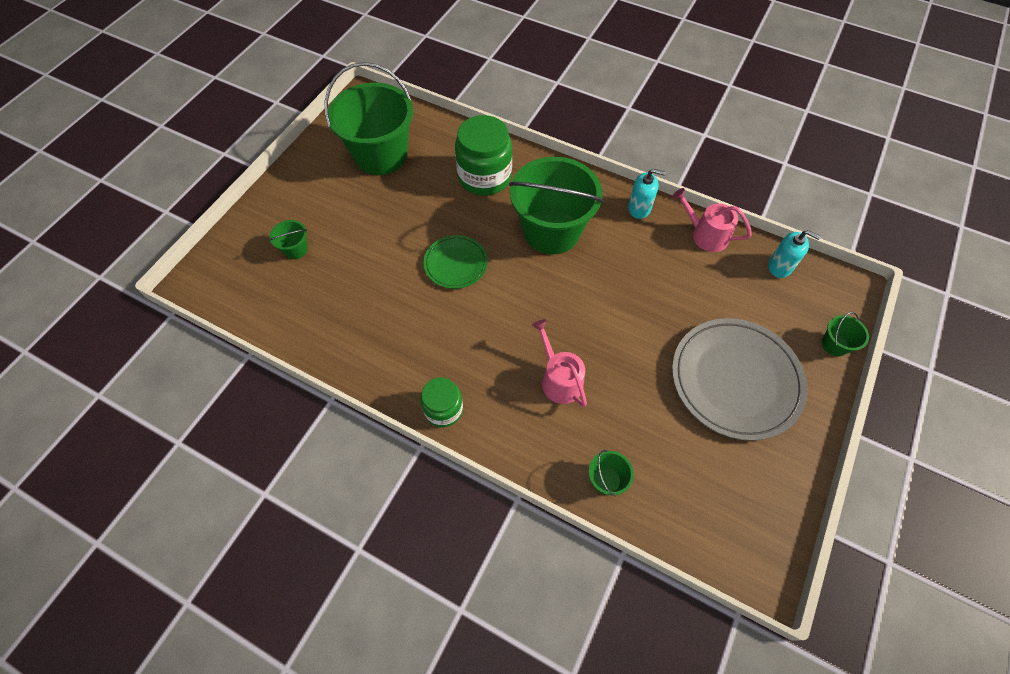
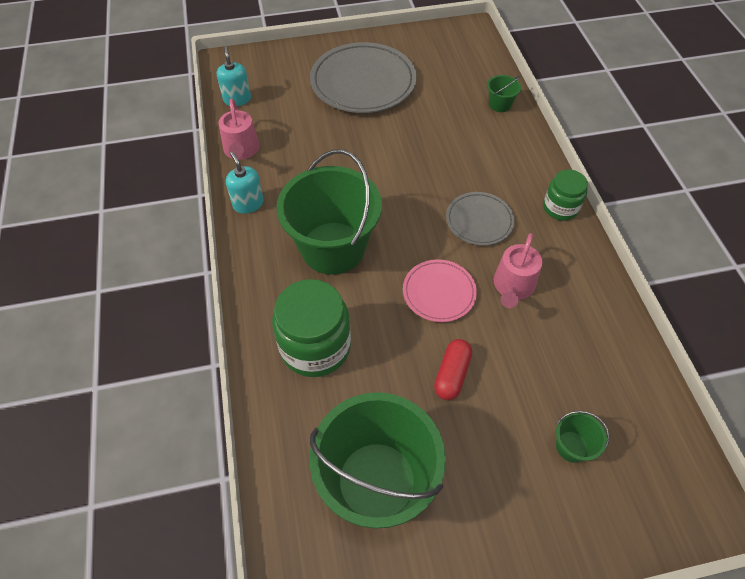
camera: 130 degrees left, 5 degrees down
green plate [423,235,488,289] -> pink plate [403,259,477,322]
pink watering can [532,319,587,407] -> pink watering can moved to [494,233,542,308]
green bucket [822,312,869,356] -> none
none -> red capsule [434,339,472,400]
none -> grey plate [446,192,515,246]

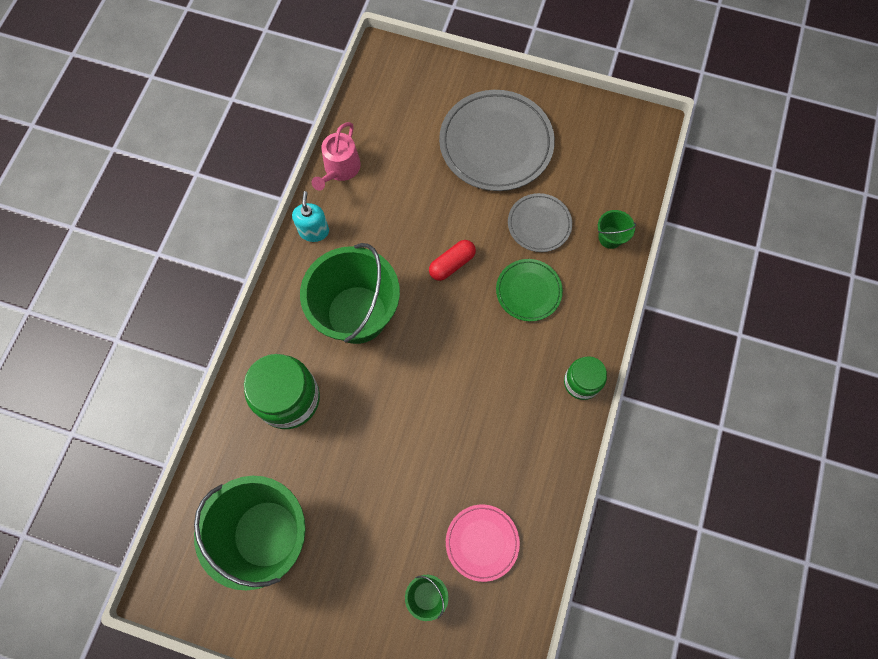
camera: 30 degrees right, 15 degrees up
turquoise soap dispenser [217,46,251,106] -> none
pink plate [403,259,477,322] -> pink plate moved to [446,505,520,582]
red capsule [434,339,472,400] -> red capsule moved to [429,240,476,281]
grey plate [446,192,515,246] -> grey plate moved to [508,193,572,252]
pink watering can [494,233,542,308] -> none
none -> green plate [496,259,563,321]

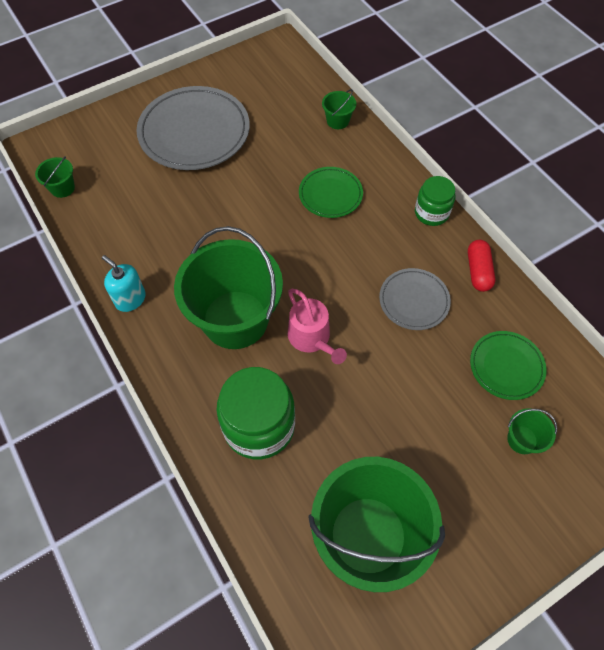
camera: 50 degrees left, 10 degrees down
pink watering can [312,122,361,191] -> pink watering can moved to [288,289,347,364]
red capsule [429,240,476,281] -> red capsule moved to [468,240,495,292]
pink plate [446,505,520,582] -> green plate [470,331,547,400]
grey plate [508,193,572,252] -> grey plate moved to [379,268,451,330]
none -> green bucket [35,156,75,198]

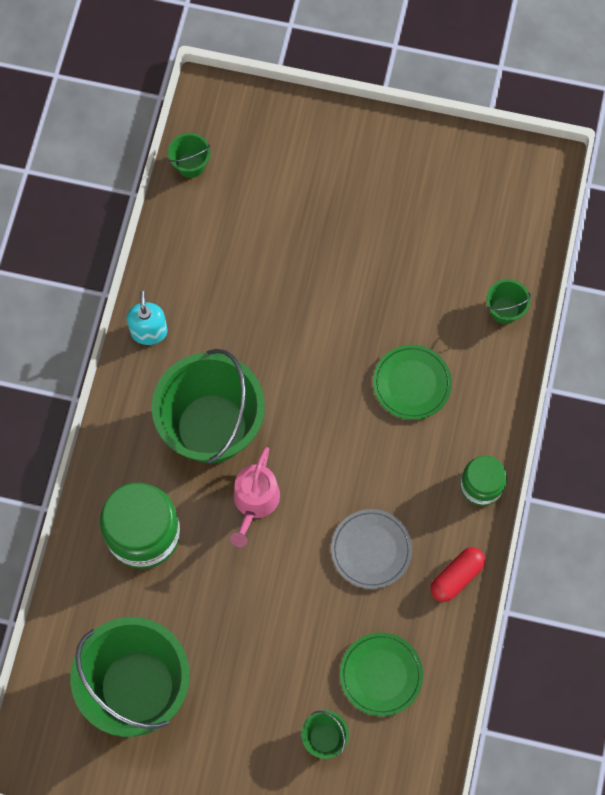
camera: 45 degrees right, 10 degrees up
grey plate [136,86,250,170] -> none

